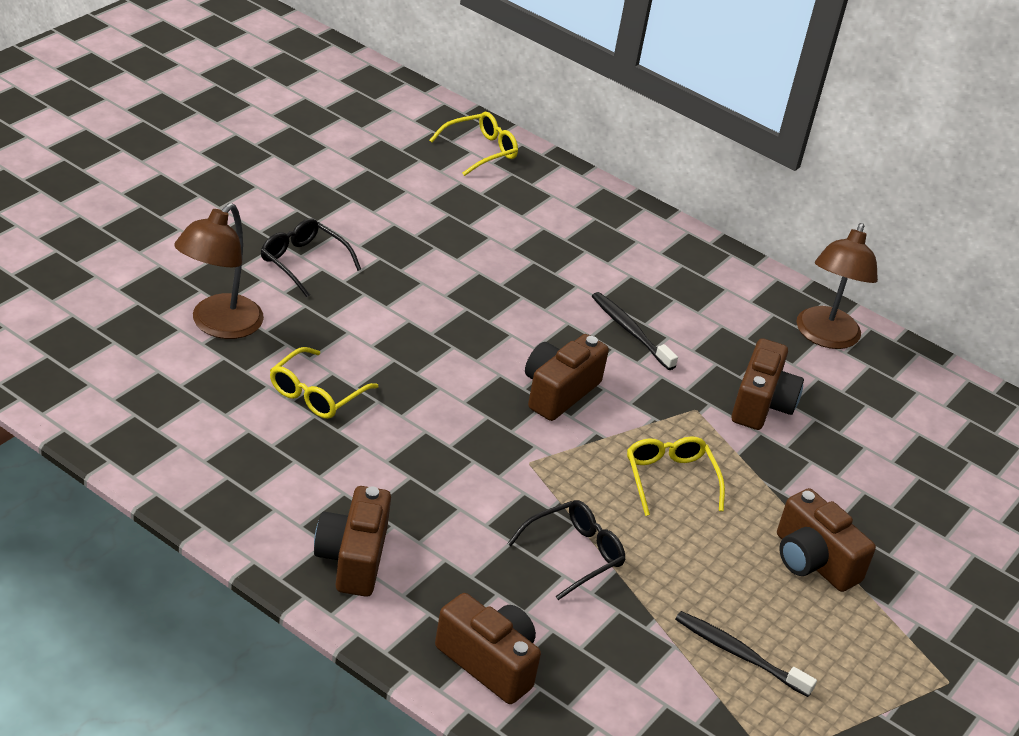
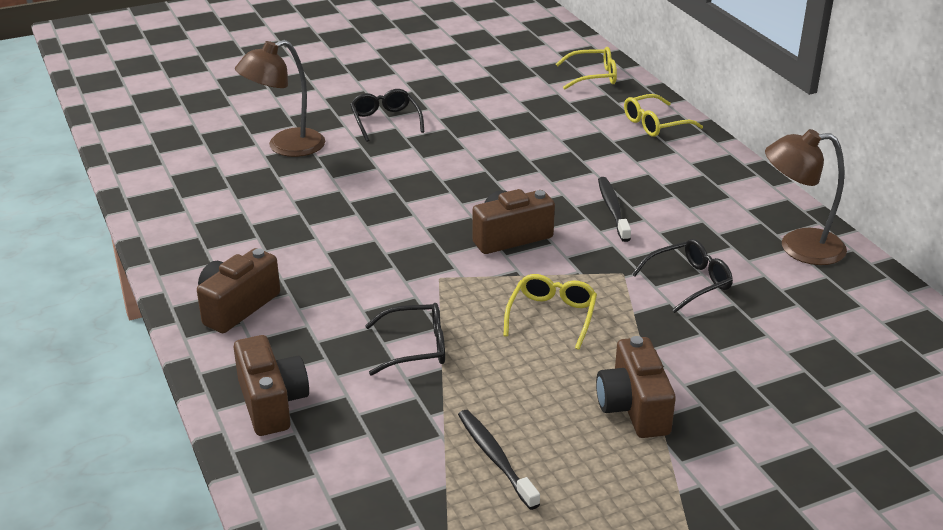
camera: 35 degrees right, 5 degrees down
yellow glasses [270,347,378,419] -> yellow glasses moved to [624,94,703,137]
brown camera [731,338,804,430] -> black glasses [632,239,733,313]
brown lamp [797,223,878,349] -> brown lamp turned 45 degrees clockwise [765,129,847,265]

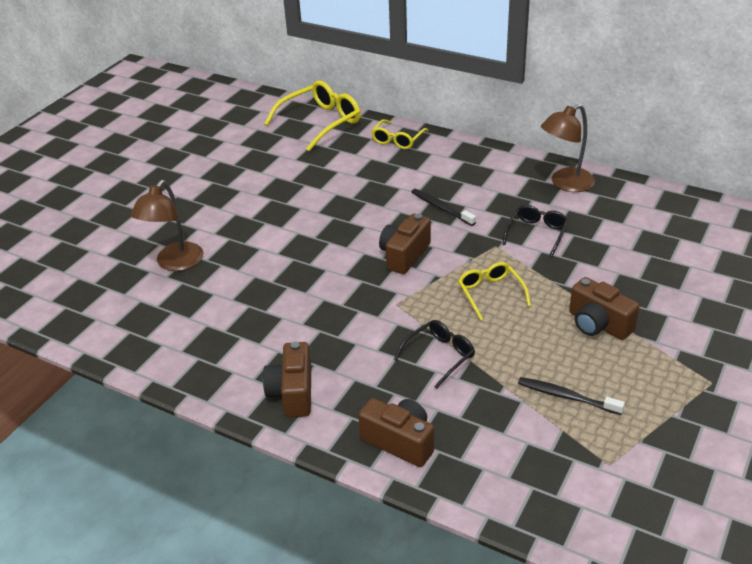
camera: 35 degrees left, 5 degrees up
black glasses [350,89,424,142] -> none
yellow glasses [556,47,617,90] -> yellow glasses [264,80,361,151], size x1.69

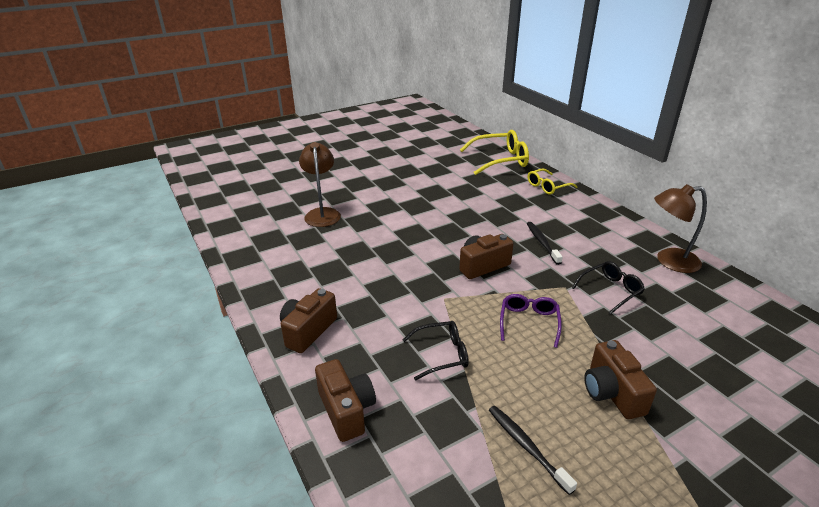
camera: 30 degrees right, 5 degrees down
brown lamp [131,180,204,271] -> brown lamp turned 120 degrees clockwise [299,142,341,227]
yellow glasses [458,262,531,321] -> purple glasses [500,294,562,348]

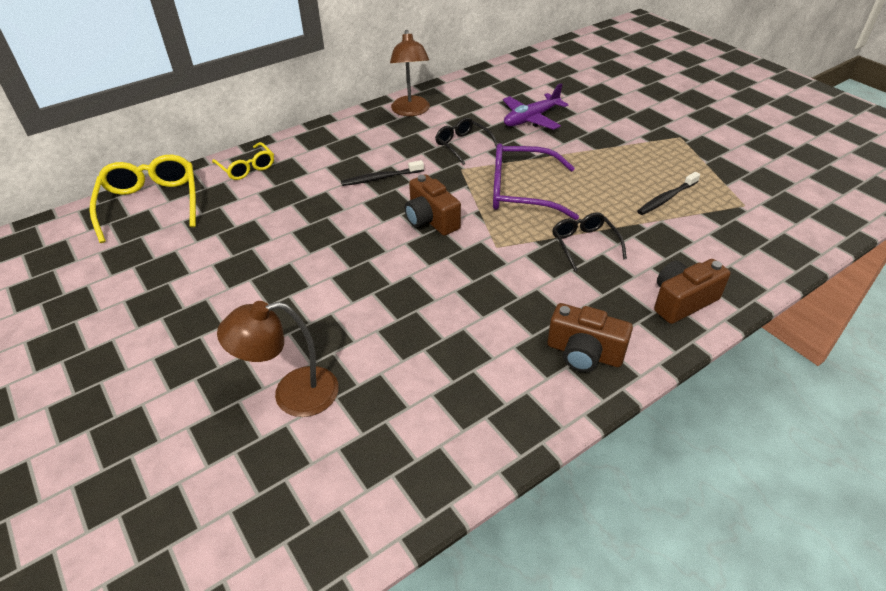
camera: 95 degrees left, 10 degrees up
purple glasses [500,294,562,348] -> purple glasses [493,143,579,220], size x1.69
brown camera [584,340,657,419] -> none
none -> purple plane [503,83,569,130]

